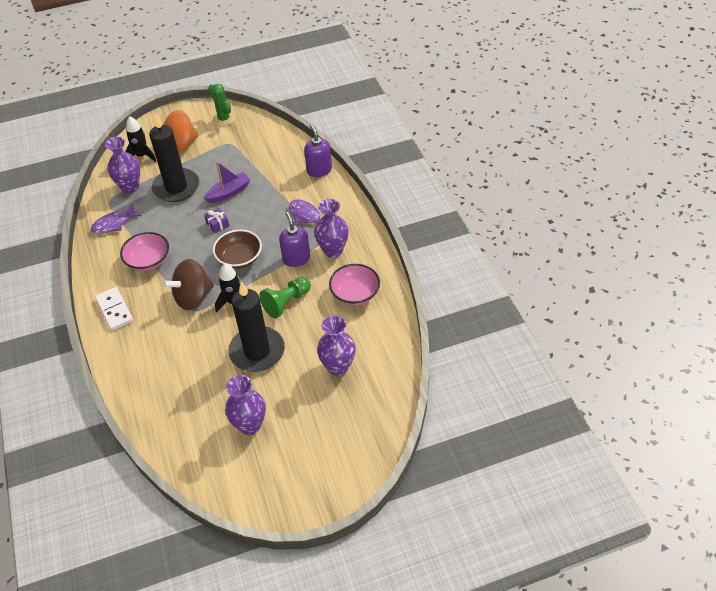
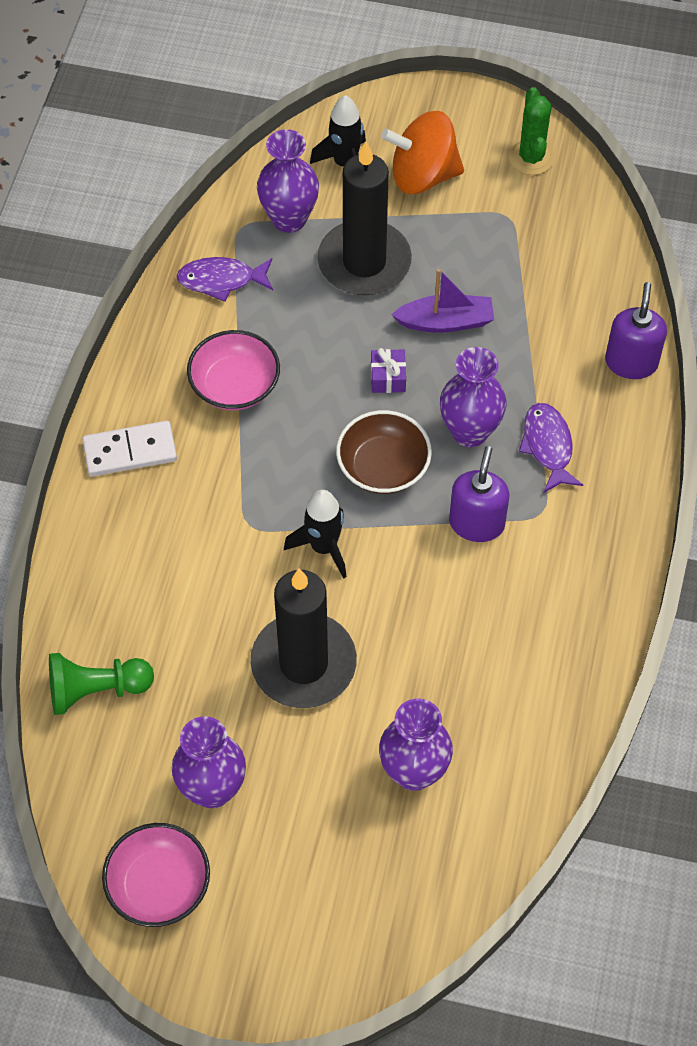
camera: 30 degrees right, 10 degrees up
white domino [95,287,133,331] -> white domino turned 75 degrees clockwise [82,421,177,477]
brown spinning top [162,259,214,310] -> none
green pawn [259,277,311,318] -> green pawn moved to [49,653,154,715]
purple vase [314,199,349,258] -> purple vase moved to [440,347,506,447]
pink bowl [329,264,380,305] -> pink bowl moved to [102,823,210,927]

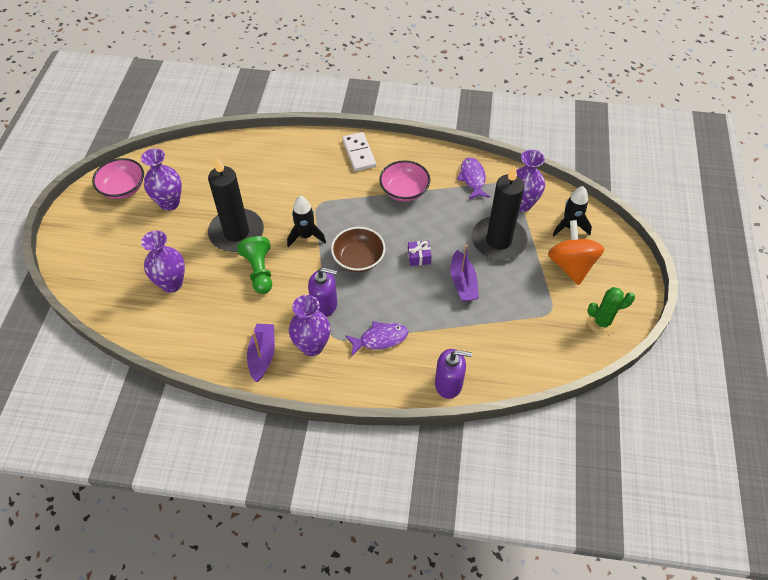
camera: 85 degrees right, 5 degrees down
green pawn [49,653,154,715] -> green pawn moved to [237,236,272,294]
purple vase [440,347,506,447] -> purple vase moved to [289,295,330,356]
none -> purple boat [247,324,275,382]

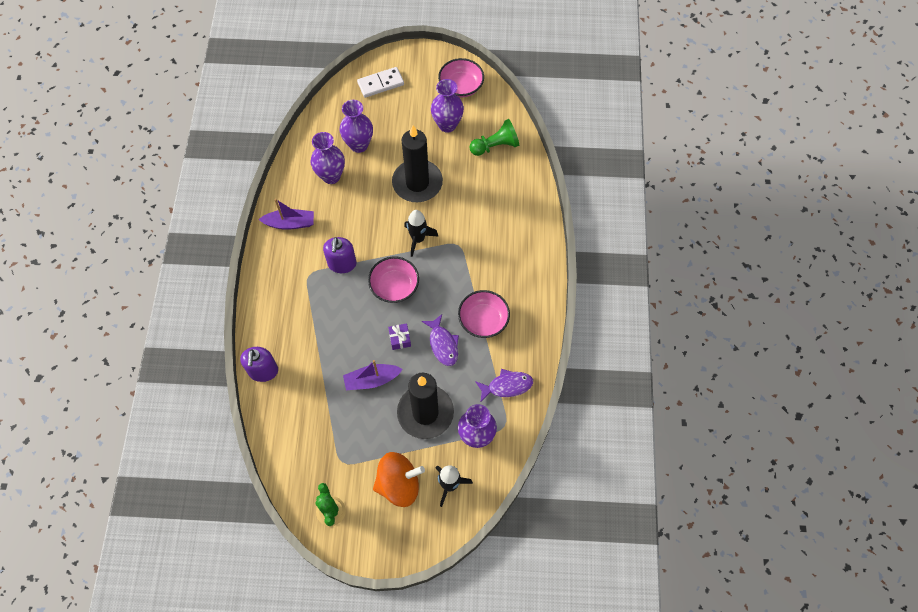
camera: 85 degrees right, 10 degrees up
green pawn [237,236,272,294] -> green pawn moved to [469,119,519,156]
purple vase [289,295,330,356] -> purple vase moved to [310,132,345,184]
brown bowl [331,227,386,272] -> pink bowl [368,257,419,303]
white domino [342,132,376,171] -> white domino moved to [357,67,404,98]
purple fish [345,321,408,356] -> purple fish moved to [422,314,459,366]

